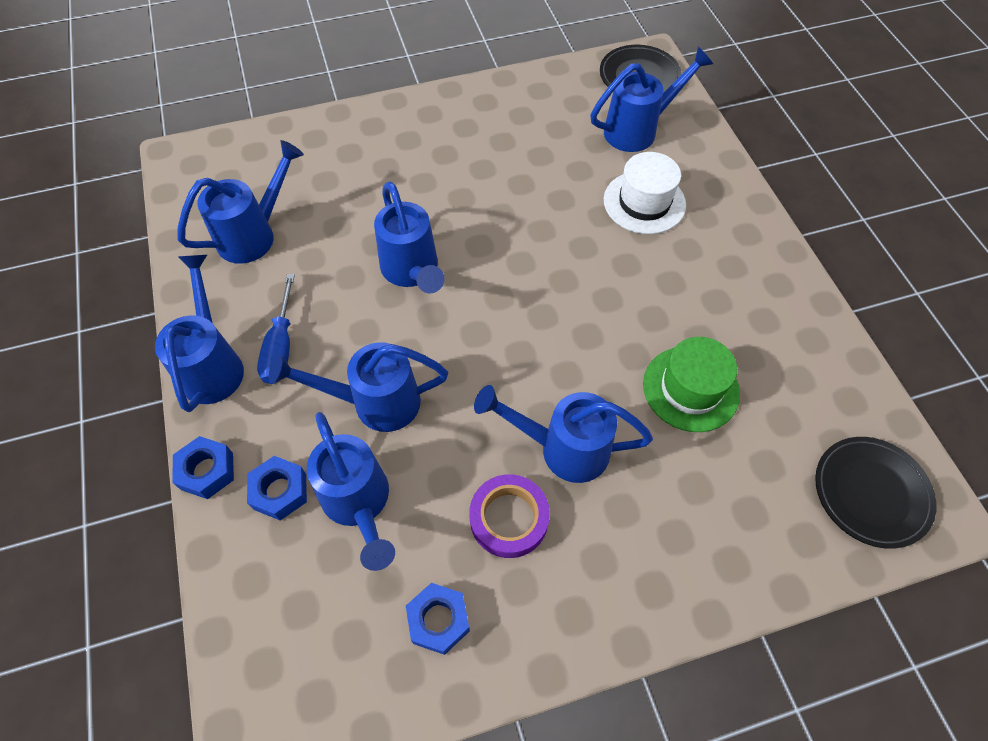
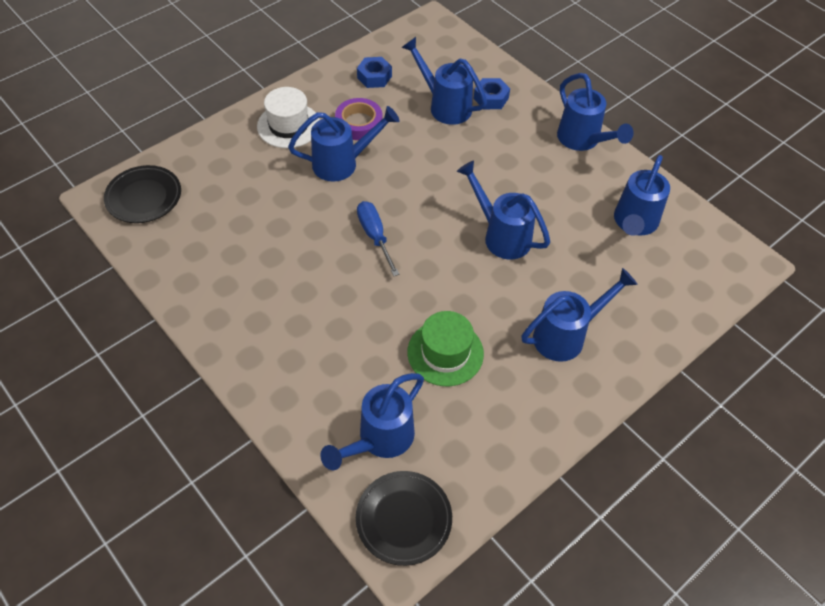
camera: 155 degrees right, 5 degrees down
blue nut [172,436,234,499] -> none
blue screwdriver [257,274,295,384] -> blue screwdriver moved to [357,201,399,276]
blue watering can [269,342,448,432] -> blue watering can moved to [521,268,638,362]
white hat [604,152,686,234] -> white hat moved to [257,87,320,148]
green hat [643,337,740,432] -> green hat moved to [408,311,484,386]

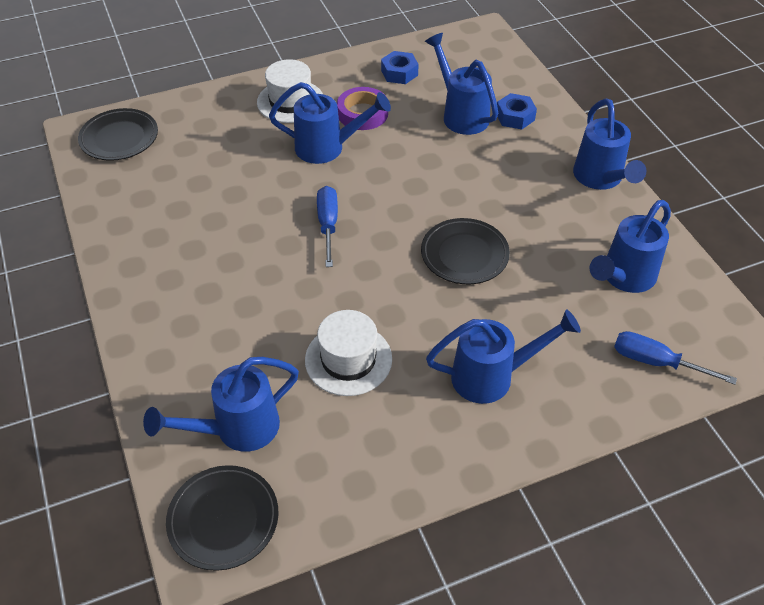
camera: 20 degrees right, 5 degrees down
green hat [408,311,484,386] -> white hat [305,310,392,396]
blue watering can [457,160,550,259] -> black plate [421,218,510,284]
none -> blue screwdriver [614,331,737,385]

